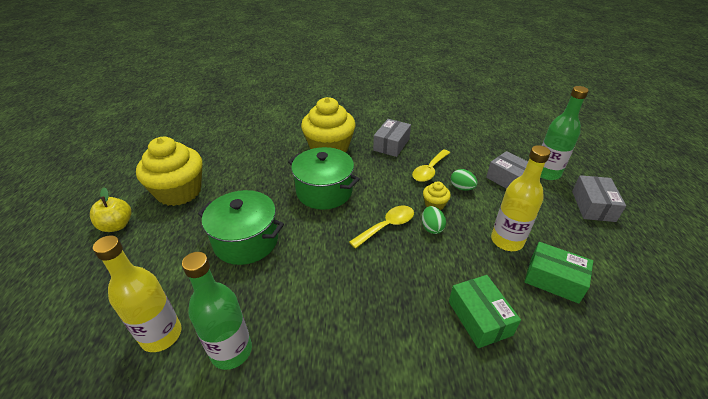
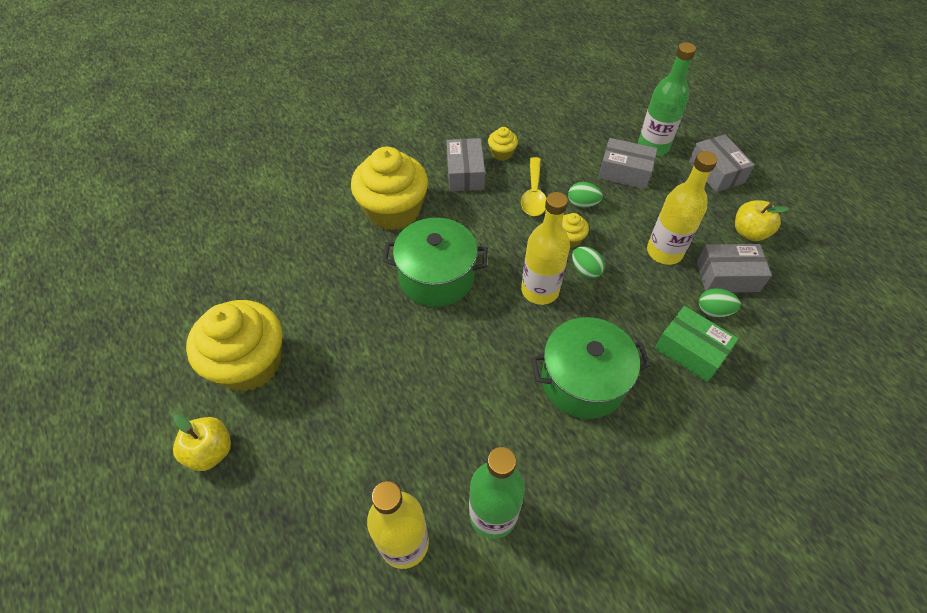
camera: 30 degrees left, 15 degrees up
green pot [198,190,284,265] -> green pot moved to [531,317,651,419]
yellow spoon [349,206,414,249] -> yellow bottle [521,192,570,305]
green box [524,242,593,304] -> grey box [697,244,772,292]
none -> yellow cupcake [488,127,518,161]
none -> green egg [699,288,741,318]
none -> yellow apple [735,200,789,241]

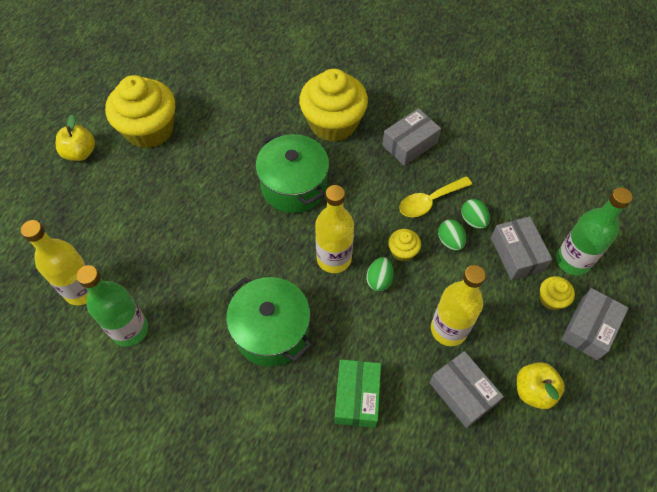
camera: 55 degrees right, 5 degrees up
yellow cupcake [488,127,518,161] -> yellow cupcake moved to [540,276,575,310]
green egg [699,288,741,318] -> green egg moved to [461,199,490,229]

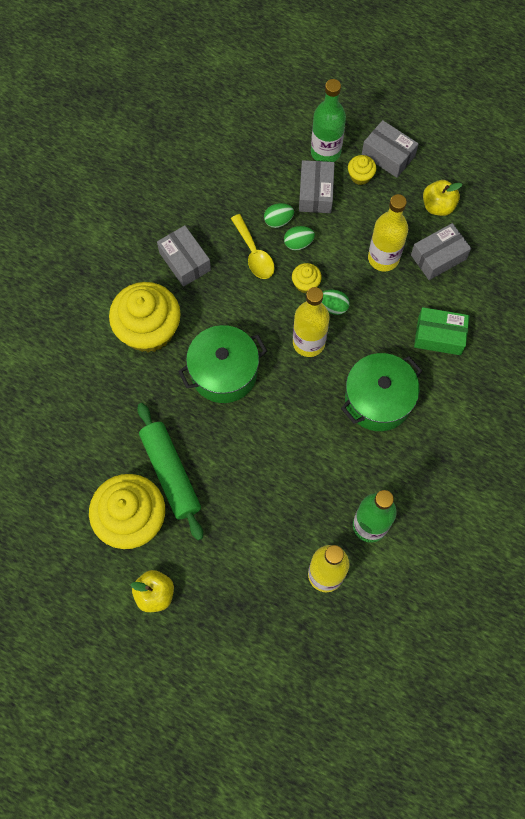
camera: 85 degrees left, 10 degrees up
grey box [491,216,553,280] -> grey box turned 75 degrees counterclockwise [299,160,335,213]
none -> green rolling pin [137,403,203,541]

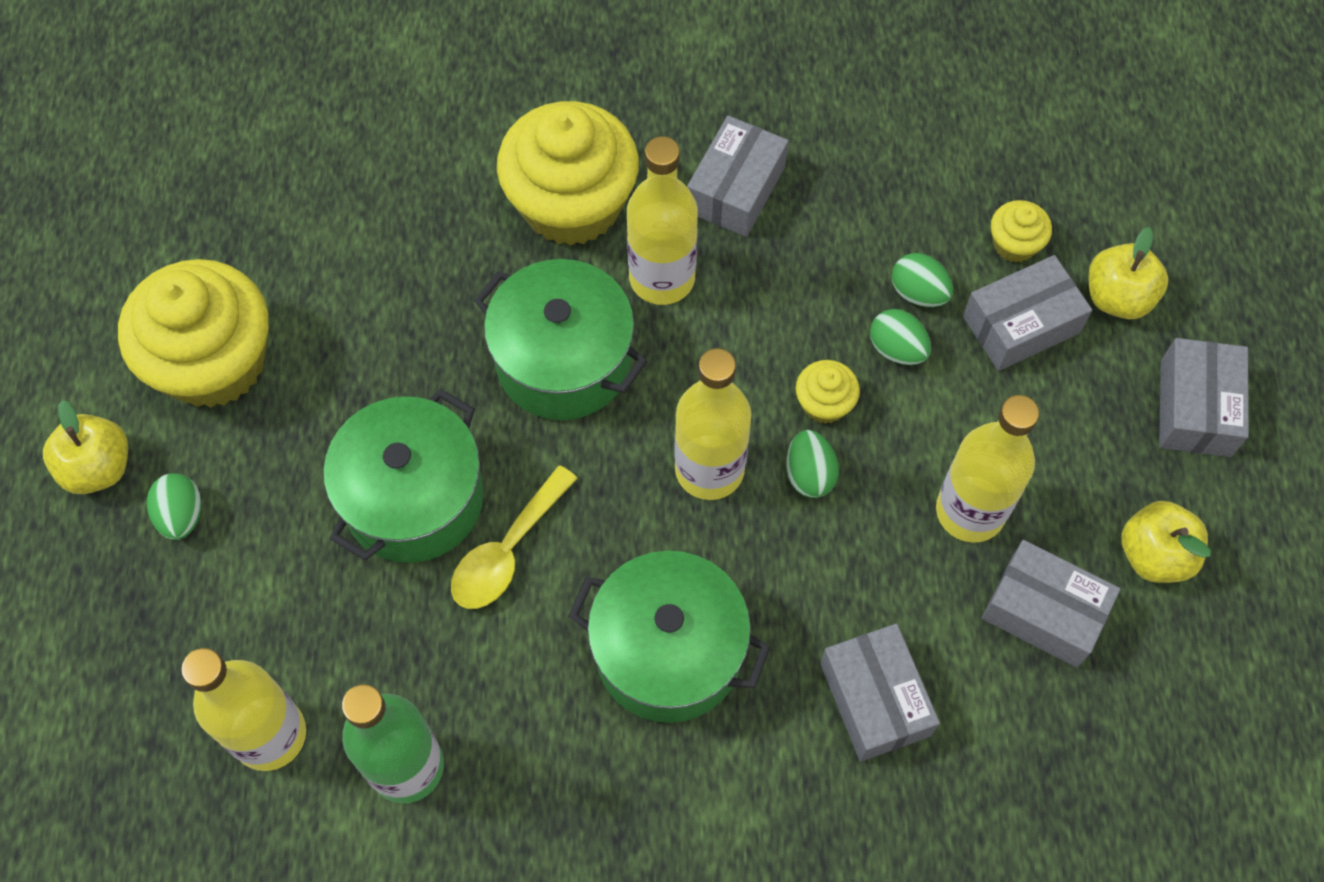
camera: 60 degrees right, 5 degrees down
green rolling pin [137,403,203,541] -> none
yellow spoon [231,214,275,279] -> yellow spoon moved to [451,465,578,609]
green bottle [311,79,346,162] -> yellow apple [1088,227,1169,319]
yellow cupcake [348,155,376,185] -> yellow cupcake moved to [991,200,1052,262]
green box [414,307,470,355] -> grey box [820,624,940,762]
none -> green egg [147,473,202,540]
none -> green pot [323,389,484,563]
none -> yellow bottle [627,136,698,305]

